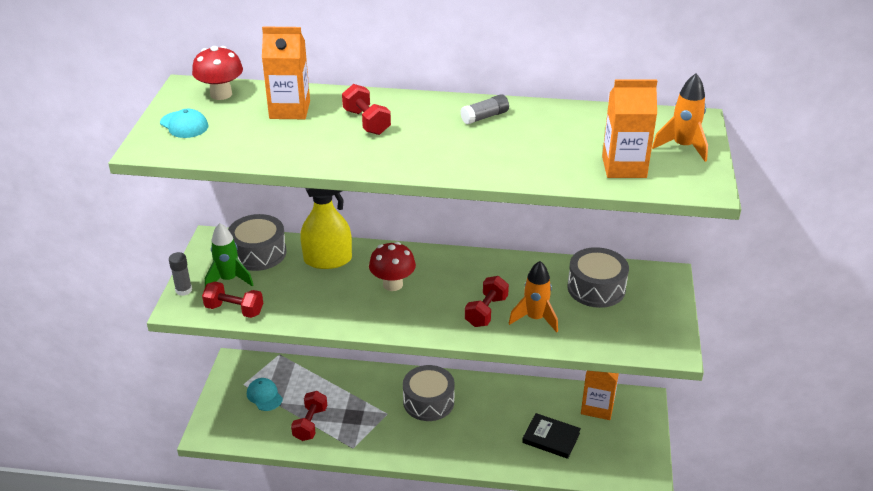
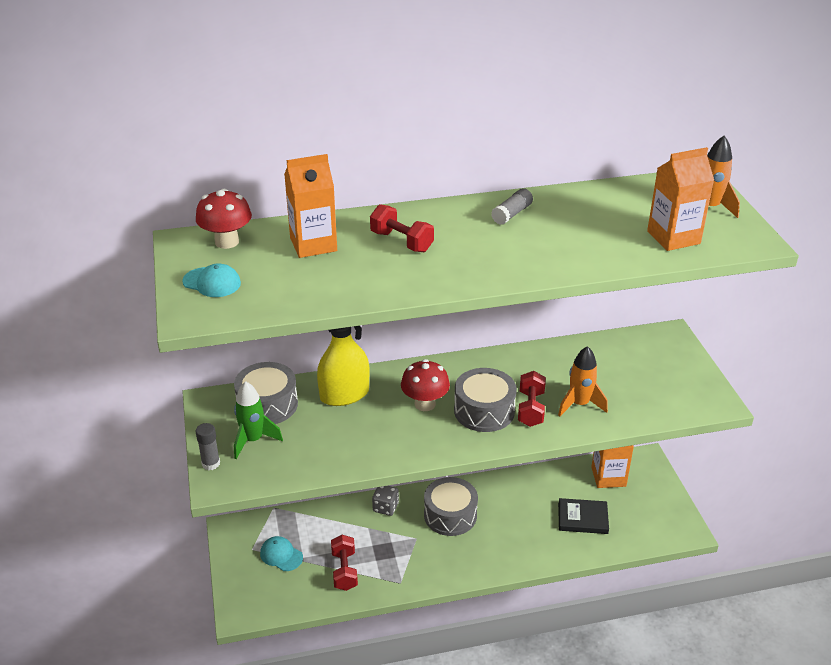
camera: 20 degrees left, 0 degrees up
red dumbbell [202,282,263,318] -> none
grey drum [568,247,629,308] -> grey drum moved to [454,368,517,432]
none -> grey dice [372,486,399,516]

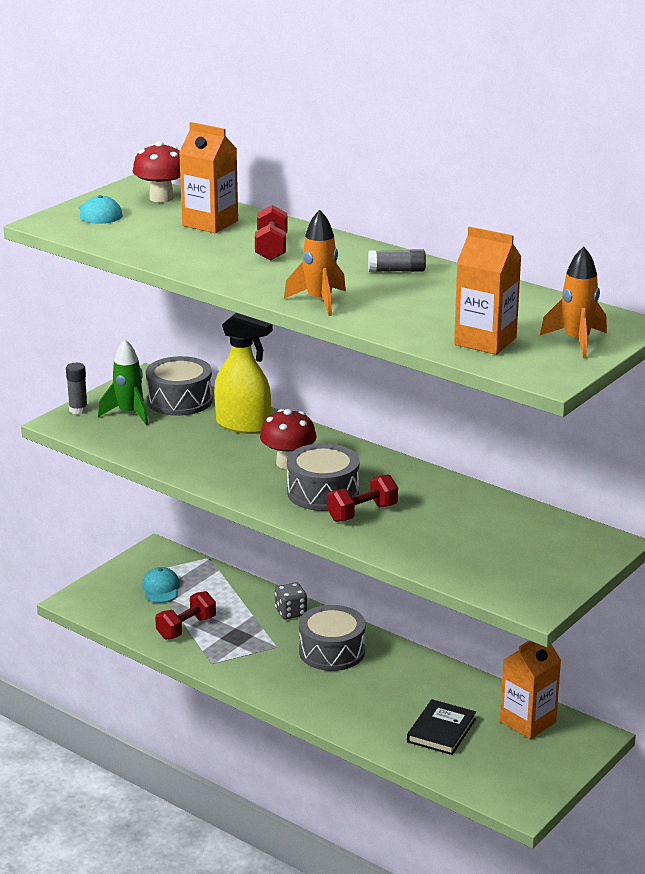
camera: 50 degrees right, 10 degrees down
orange rocket [558,346,608,417] -> orange rocket moved to [284,210,346,316]
black book [558,498,609,534] -> black book turned 60 degrees clockwise [407,699,476,755]

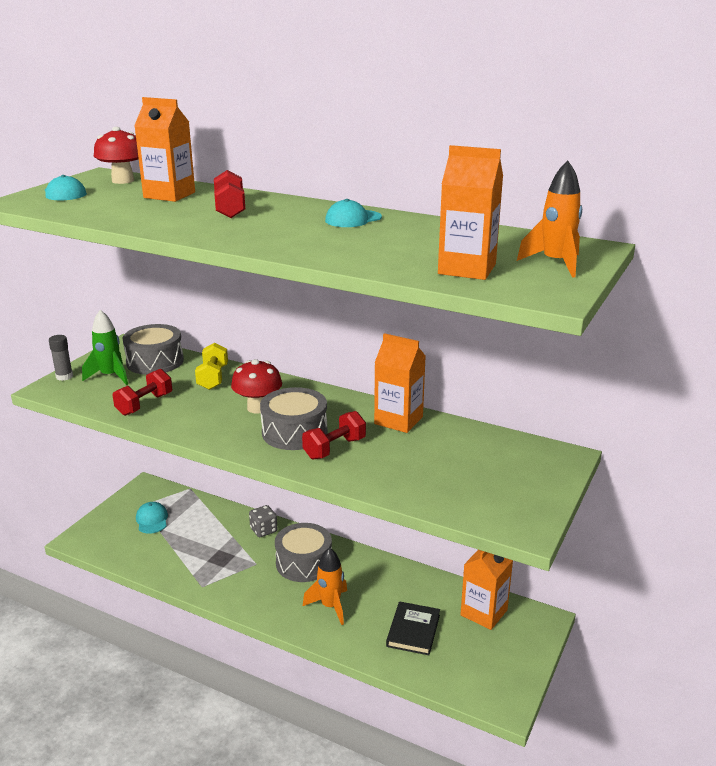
camera: 10 degrees left, 0 degrees up
red dumbbell [155,591,216,640] -> red dumbbell moved to [113,369,172,416]
yellow spray bottle [214,313,273,434] -> yellow dumbbell [195,343,228,390]
orange rocket [284,210,346,316] -> orange rocket moved to [303,548,347,625]
grey glue stick [368,249,426,272] -> turquoise cap [325,199,382,227]
none -> orange carton [374,333,425,433]

